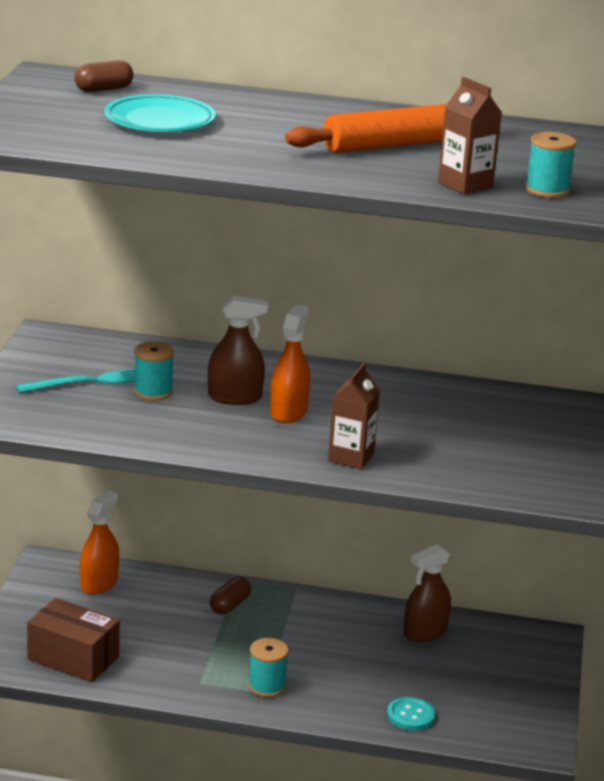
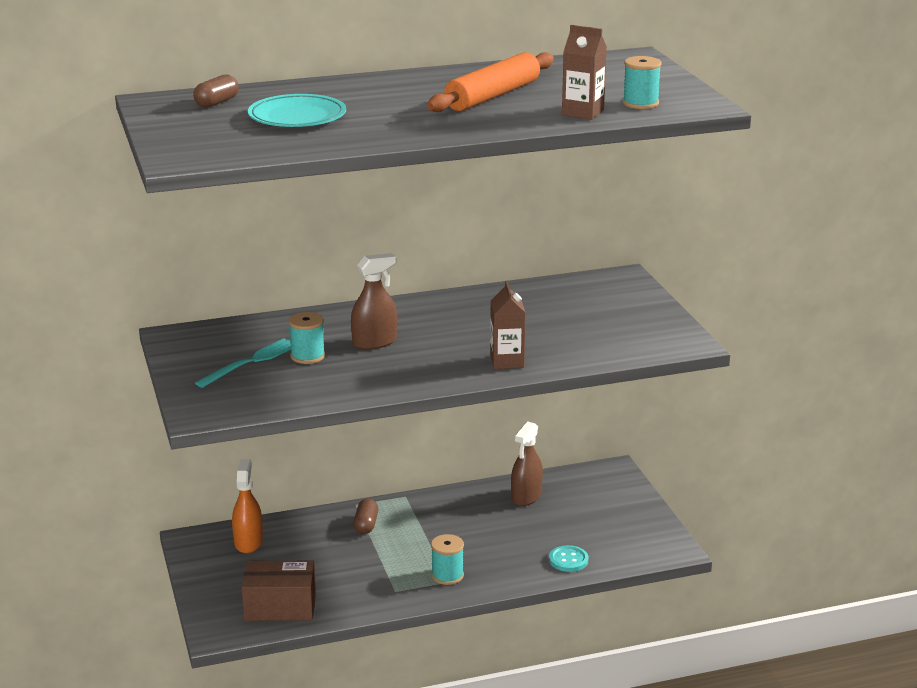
camera: 25 degrees left, 0 degrees up
orange spray bottle [270,304,310,423] -> none

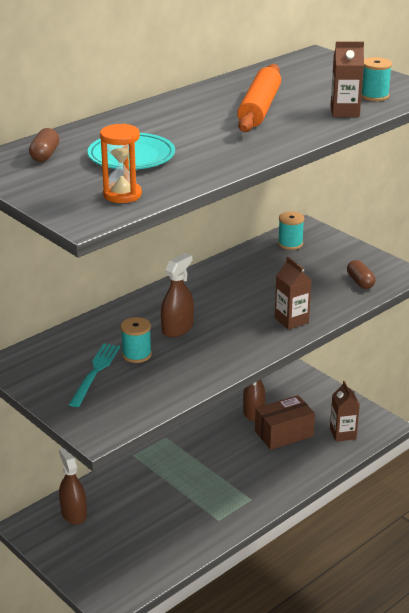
camera: 25 degrees left, 5 degrees up
orange spray bottle [232,459,263,553] -> brown spray bottle [59,447,87,525]
brown box [242,561,316,621] -> brown box moved to [255,395,315,450]
brown capsule [354,498,378,534] -> brown capsule moved to [347,260,375,289]
turquoise spool [431,534,464,585] -> turquoise spool moved to [278,212,305,250]
turquoise button [549,545,589,572] -> none
none -> orange hourglass [100,124,142,203]
none -> brown carton [330,381,360,442]

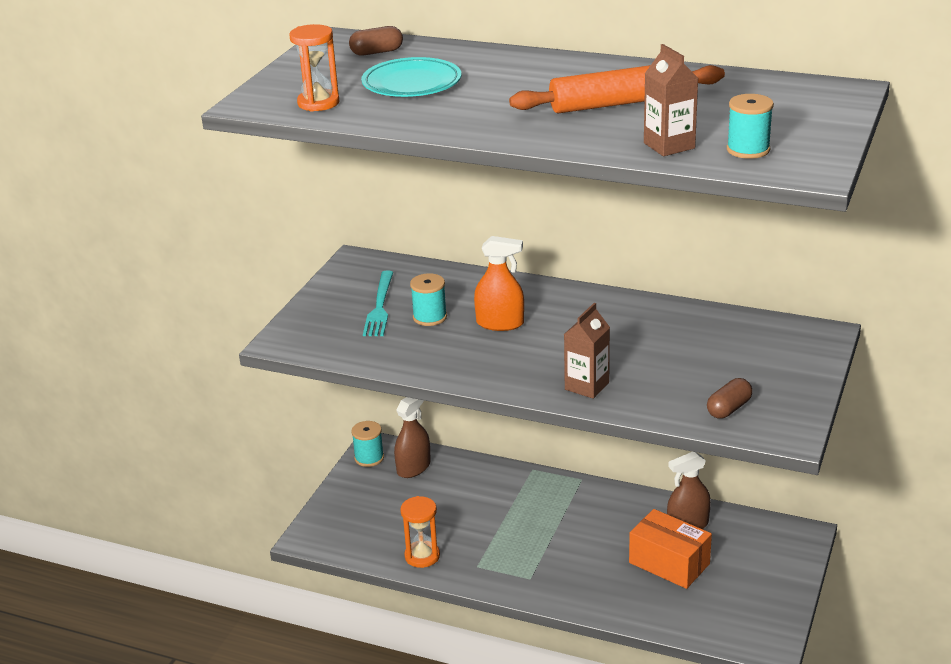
camera: 65 degrees right, 0 degrees up
turquoise fork [69,343,120,407] -> turquoise fork turned 105 degrees clockwise [363,271,393,336]
brown spray bottle [161,253,194,337] -> orange spray bottle [474,236,524,331]
brown box [255,395,315,450] -> orange box [629,509,712,589]
turquoise spool [278,212,305,250] -> turquoise spool moved to [351,421,384,467]
brown carton [330,381,360,442] -> none
none -> orange hourglass [400,496,440,568]

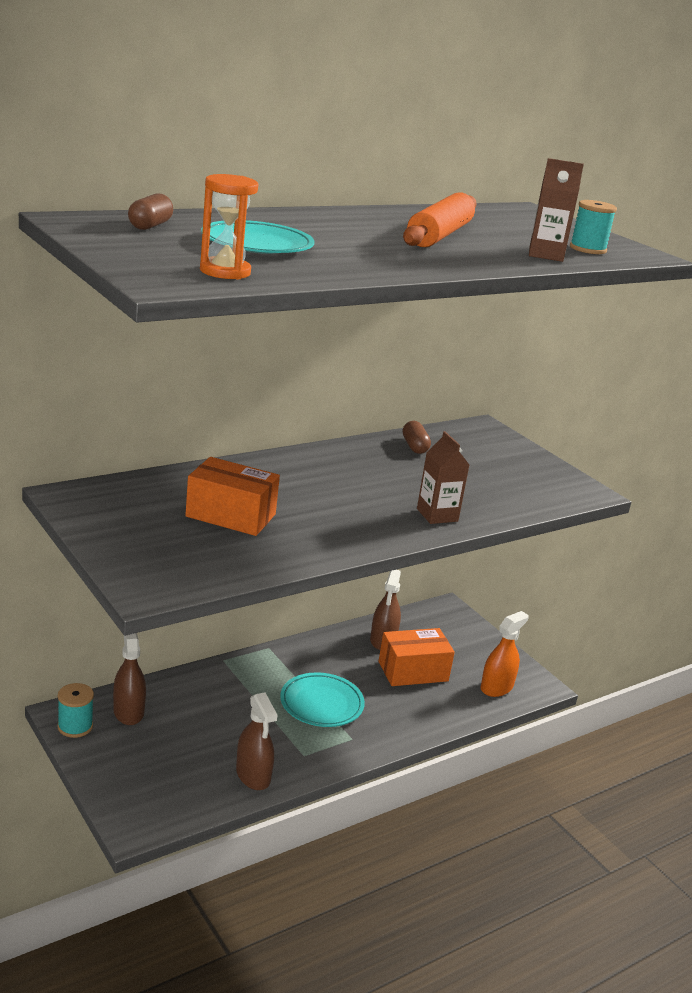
camera: 60 degrees left, 5 degrees down
turquoise fork [363,271,393,336] -> none
orange hourglass [400,496,440,568] -> brown spray bottle [236,692,277,790]
turquoise spool [410,273,447,326] -> orange box [185,457,280,536]
orange spray bottle [474,236,524,331] -> orange spray bottle moved to [480,611,529,697]
brown capsule [707,378,753,418] -> brown capsule moved to [403,421,431,454]
none -> turquoise plate [280,672,365,727]

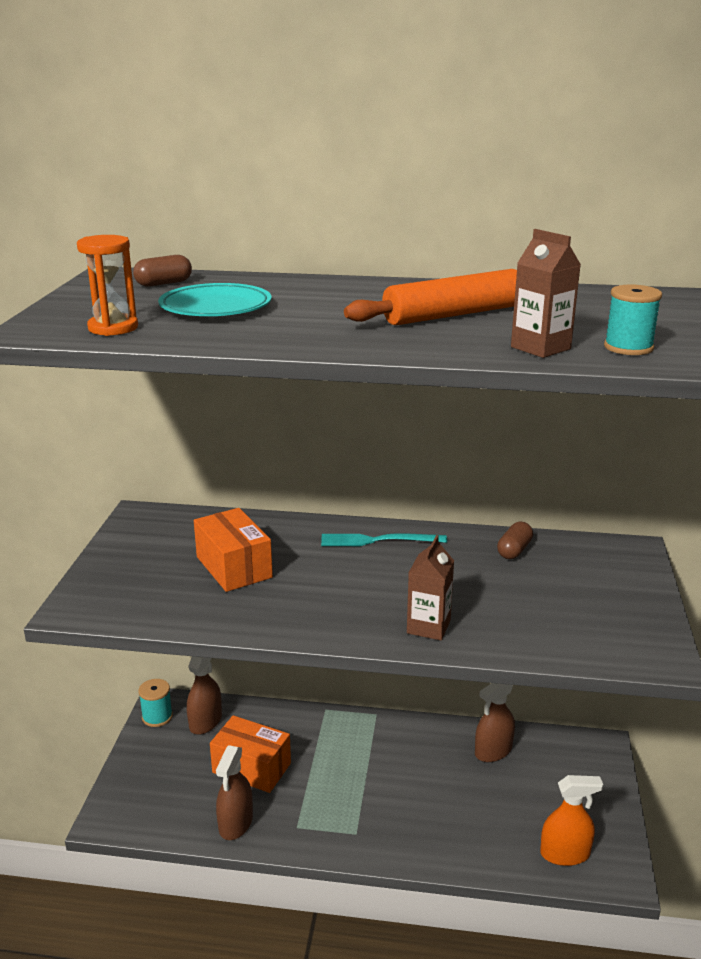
camera: 45 degrees right, 0 degrees up
turquoise plate [280,672,365,727] -> none
orange box [378,628,455,686] -> orange box moved to [210,715,291,793]
none -> turquoise fork [321,533,447,546]

